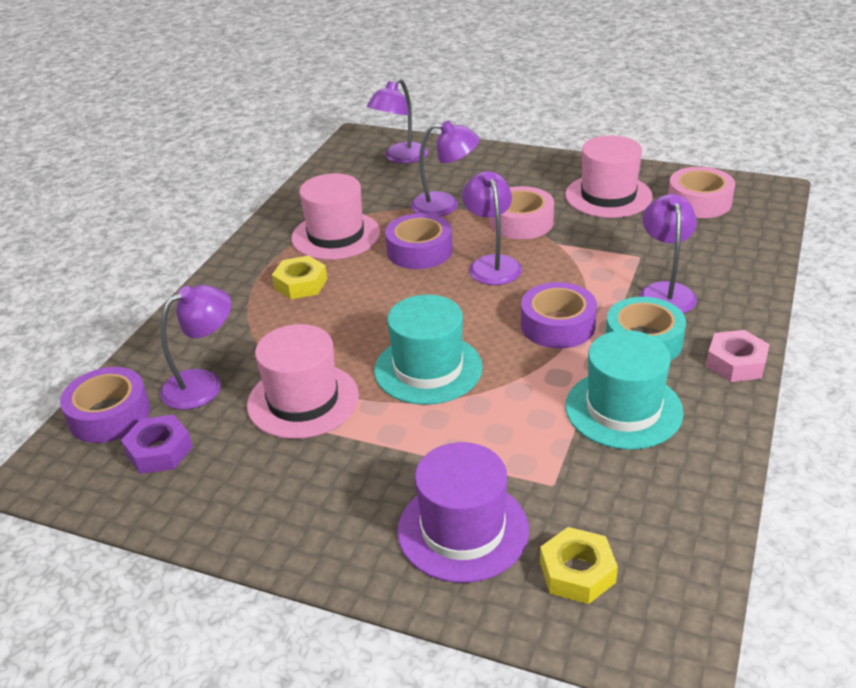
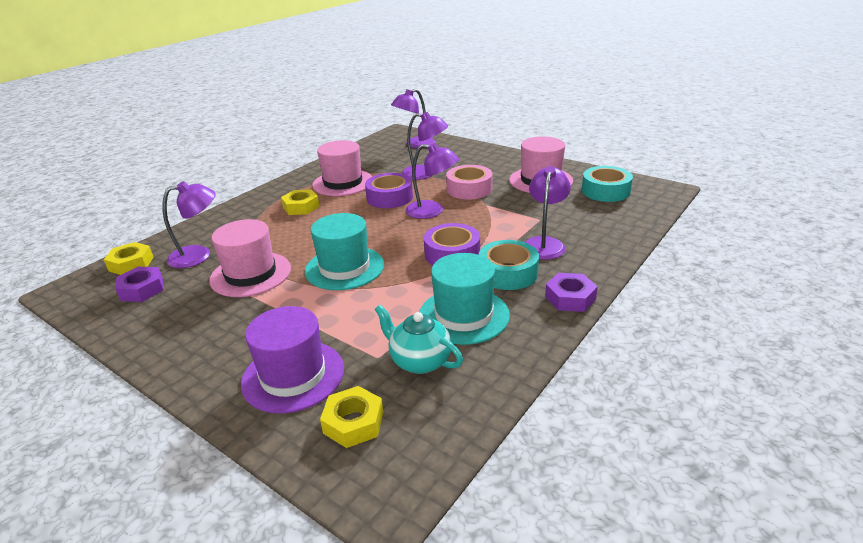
camera: 15 degrees right, 5 degrees down
purple tape [60,367,150,443] -> yellow nut [104,242,153,275]
purple lamp [462,171,522,285] -> purple lamp turned 105 degrees clockwise [405,143,459,219]
pink tape [668,167,735,218] -> turquoise tape [582,166,633,202]
pink nut [706,330,770,382] -> purple nut [545,273,598,312]
none -> turquoise teapot [374,305,463,374]

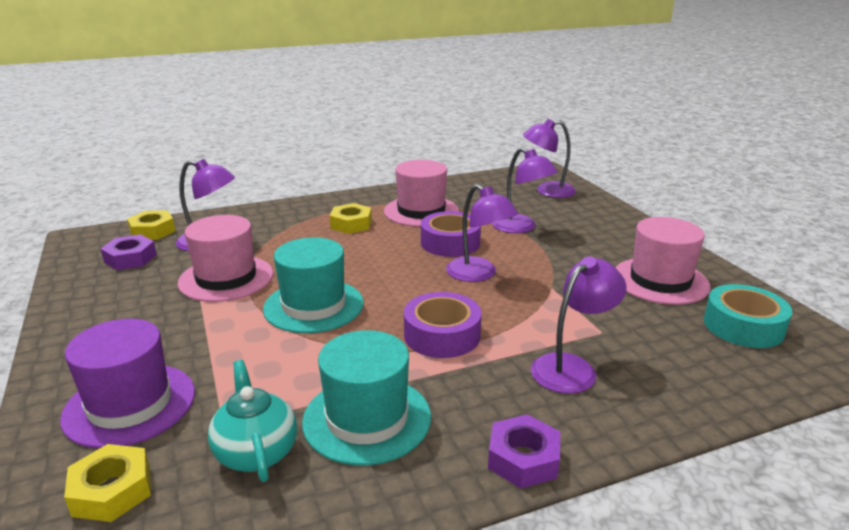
camera: 30 degrees right, 5 degrees down
pink tape [446,165,493,200] -> none
turquoise tape [479,240,539,290] -> none

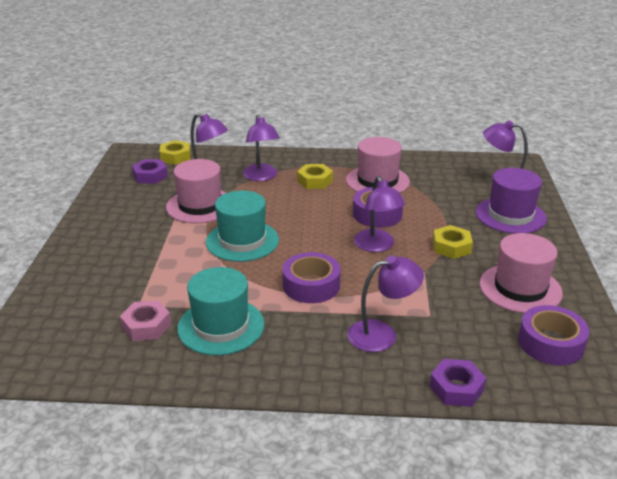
camera: 25 degrees right, 5 degrees up
purple hat [60,319,195,449] -> purple hat moved to [476,168,547,234]
yellow nut [64,444,151,522] -> yellow nut moved to [433,225,473,259]
turquoise teapot [208,360,297,482] -> pink nut [120,300,171,341]
purple nut [488,414,560,488] -> purple nut moved to [429,359,486,407]
purple lamp [492,148,558,233] -> purple lamp moved to [243,115,280,181]
turquoise tape [704,284,792,348] -> purple tape [518,305,590,366]

